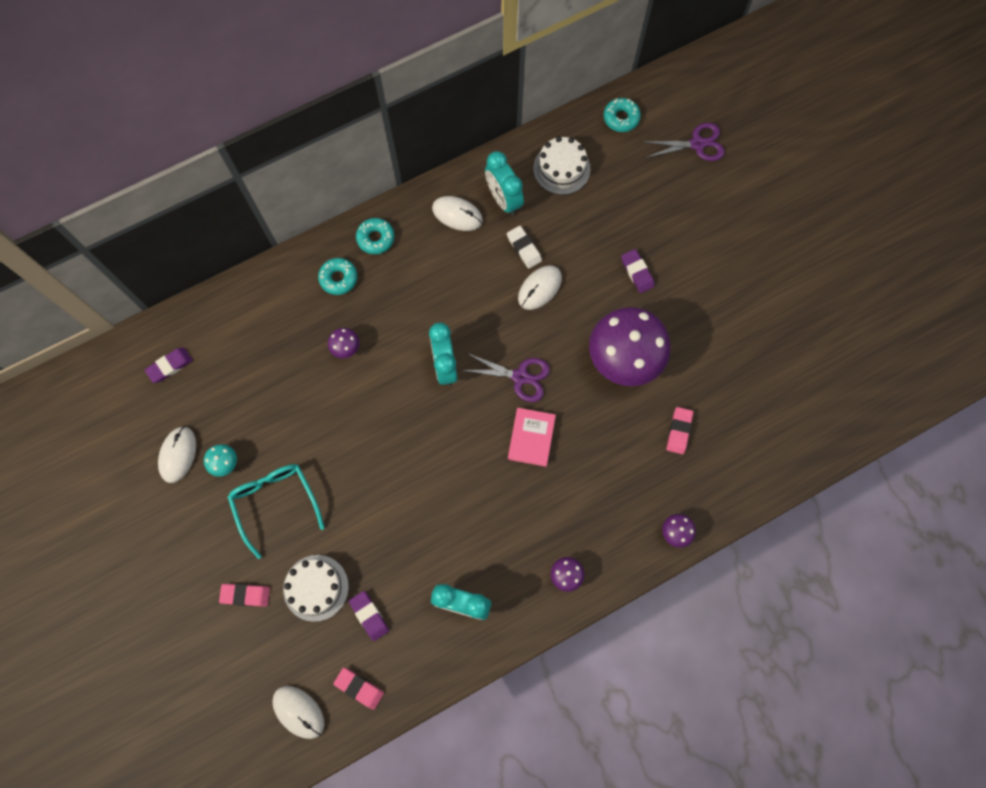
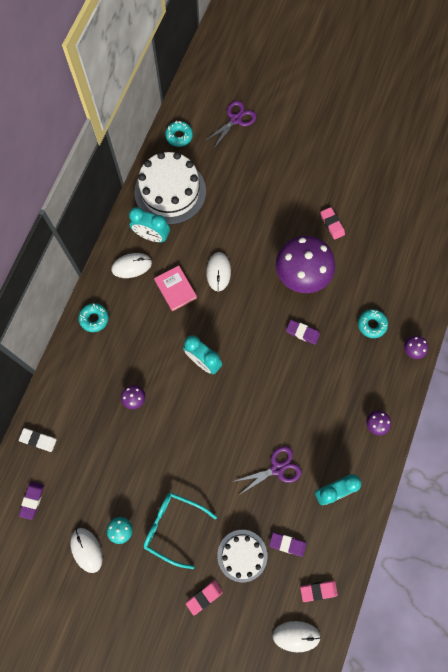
camera: 40 degrees left, 0 degrees up
turquoise donut [318,258,357,295] -> turquoise donut moved to [358,309,388,338]
purple scissors [462,353,550,402] -> purple scissors moved to [232,446,302,495]
white eraser [507,226,542,269] -> white eraser moved to [19,428,57,452]
pink book [508,408,556,467] -> pink book moved to [154,265,197,312]
white cake [533,136,591,195] -> white cake [135,152,206,225], size x1.66
purple eraser [621,249,655,293] -> purple eraser moved to [286,320,320,345]
pink eraser [666,407,693,454] -> pink eraser moved to [320,207,345,240]

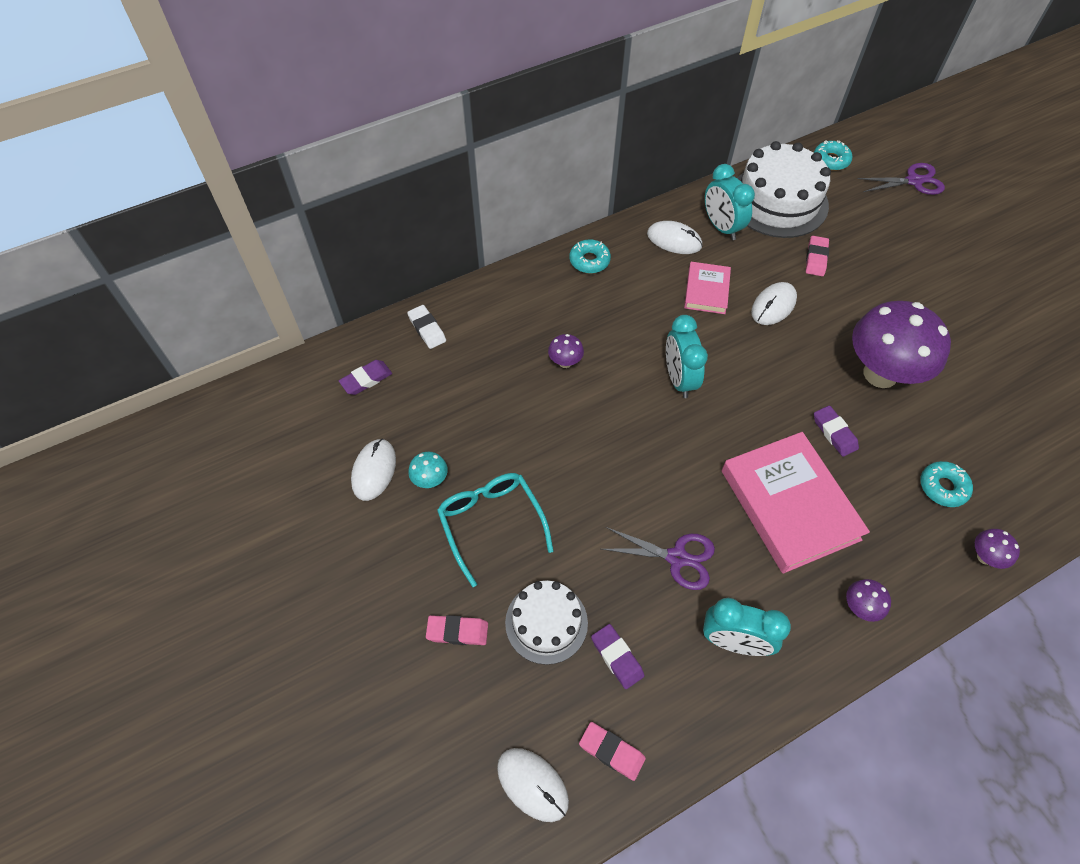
camera: 40 degrees right, 15 degrees down
pink eraser [320,207,345,240] -> pink eraser moved to [806,236,829,276]
none -> pink book [722,432,870,573]

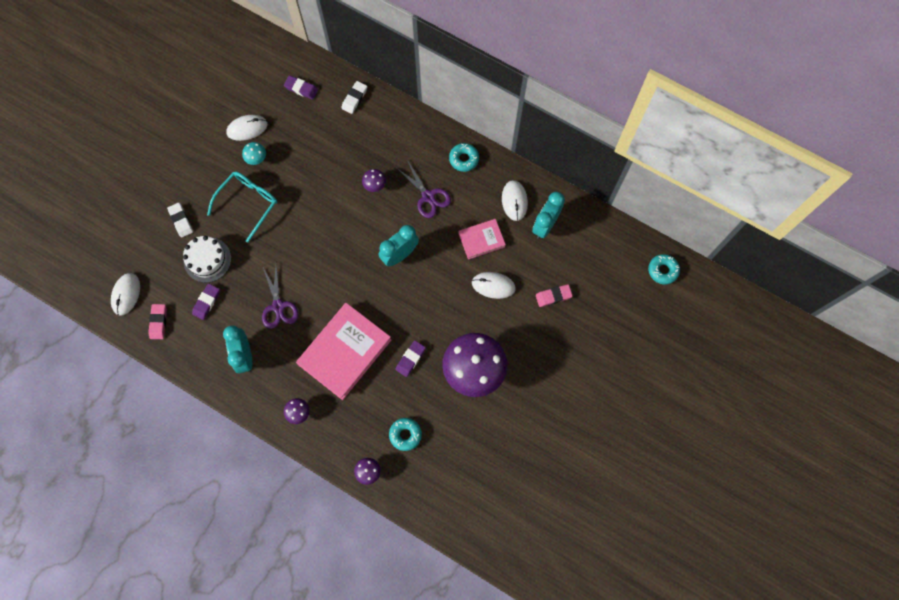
camera: 60 degrees right, 15 degrees up
pink eraser [426,615,488,645] -> white eraser [167,203,193,238]
white cake [737,141,831,238] -> none
purple scissors [858,163,945,195] -> purple scissors moved to [398,160,451,218]

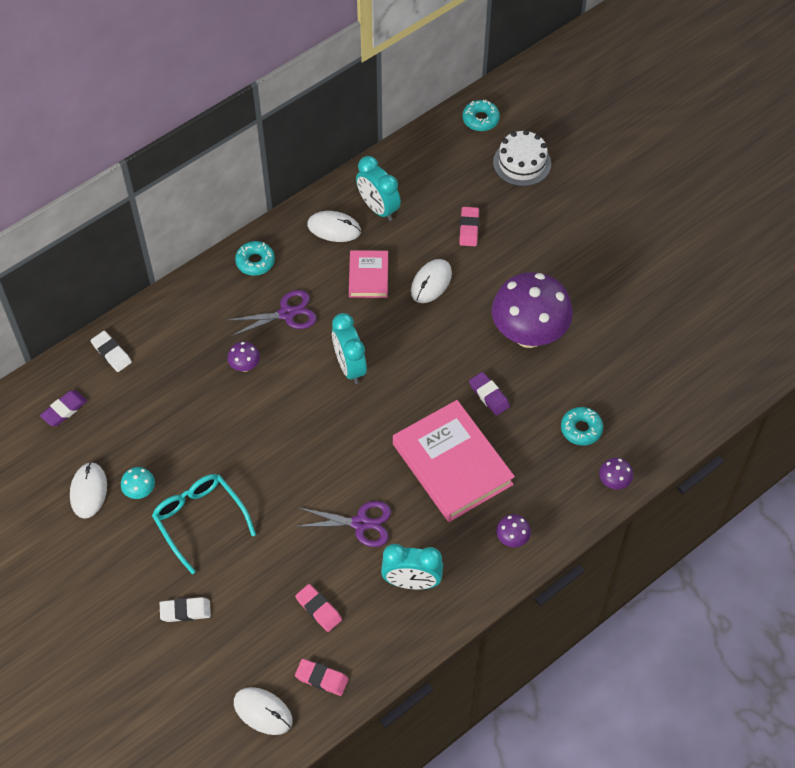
camera: 70 degrees left, 15 degrees down
white cake [183,236,231,283] -> white cake moved to [493,130,551,186]
purple eraser [192,284,220,320] -> pink eraser [295,584,342,632]

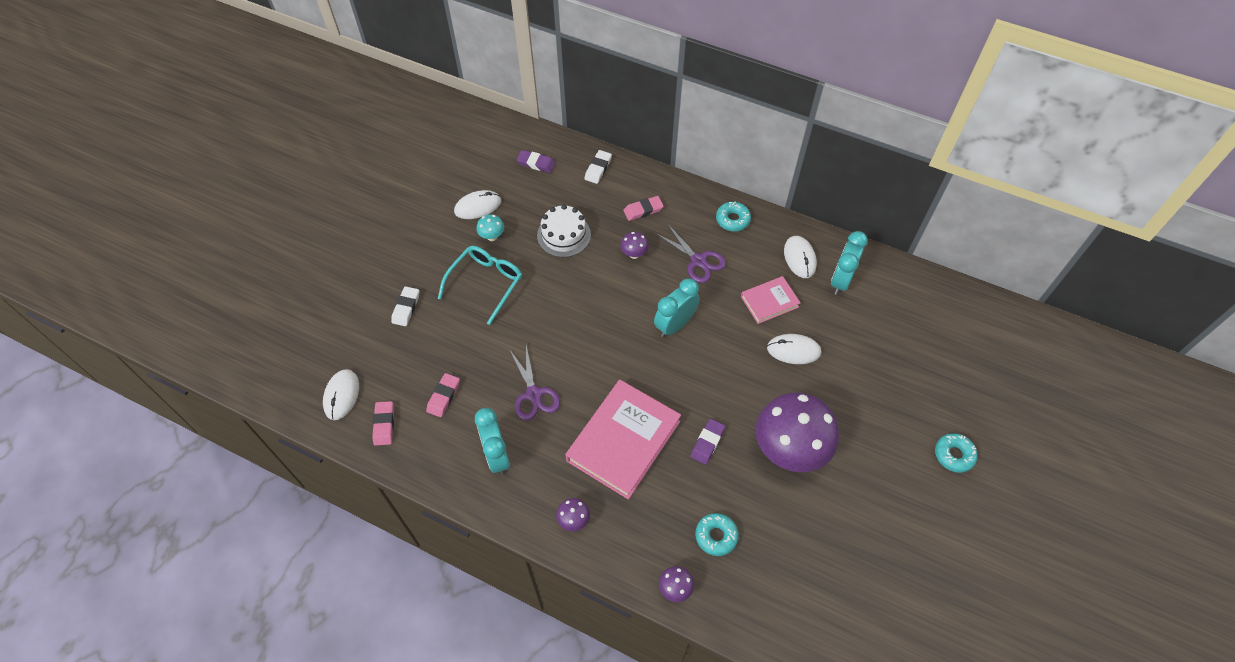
camera: 65 degrees right, 0 degrees up
white eraser [160,597,211,622] -> white eraser turned 45 degrees clockwise [391,286,419,326]
pink eraser [459,207,479,246] -> pink eraser moved to [623,196,664,221]
turquoise donut [462,100,500,131] -> turquoise donut moved to [935,433,978,473]
white cake [493,130,551,186] -> white cake moved to [537,204,591,257]

